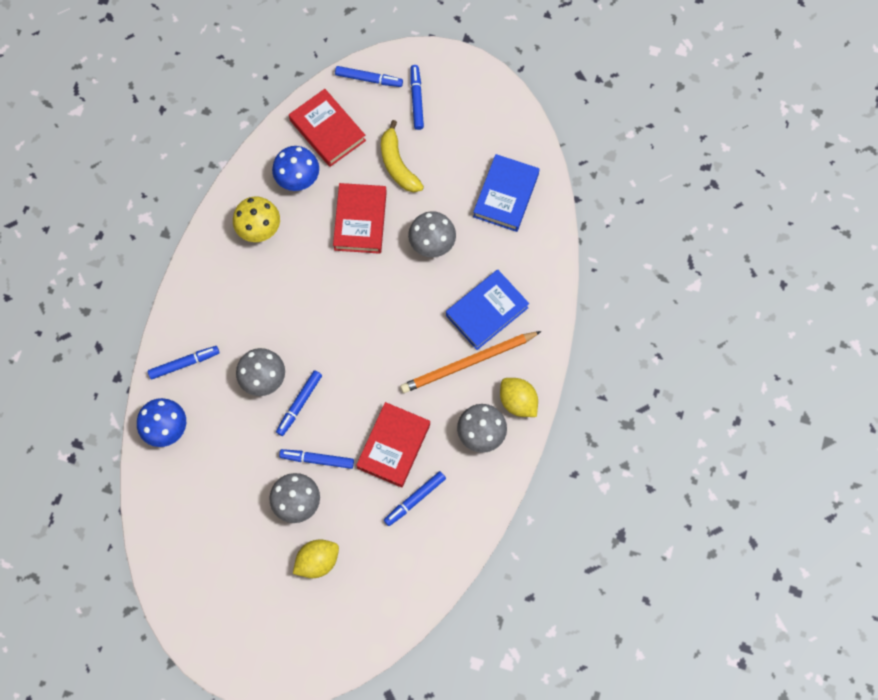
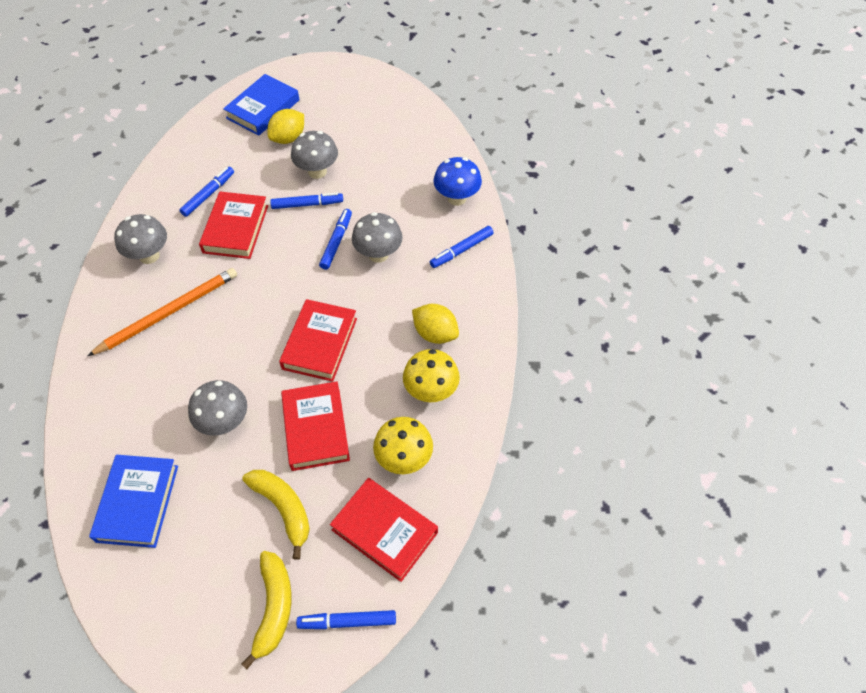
camera: 165 degrees right, 15 degrees down
blue mushroom [272,146,319,191] -> yellow mushroom [373,417,433,474]
blue marker [410,65,424,130] -> yellow banana [242,551,291,669]
blue book [446,270,529,350] -> blue book moved to [223,74,299,136]
yellow lemon [500,378,538,417] -> yellow lemon moved to [412,304,459,344]
none -> red book [279,299,357,382]

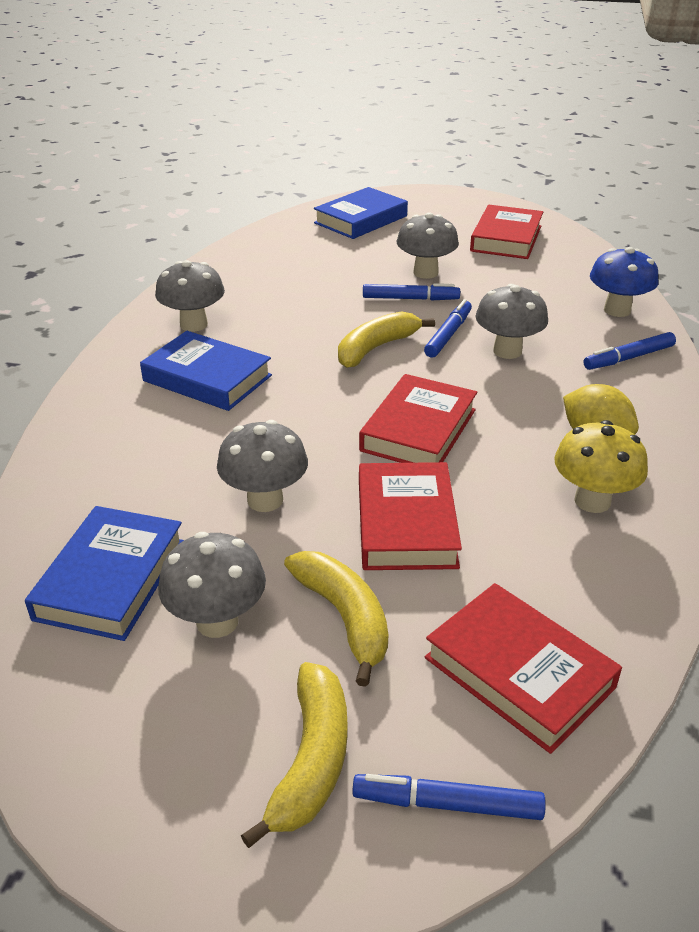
camera: 10 degrees right, 20 degrees down
orange pencil [87,268,237,356] -> blue book [140,331,272,411]
blue marker [180,167,234,217] -> none
red book [199,191,268,259] -> red book moved to [470,205,543,259]
yellow lemon [267,109,304,144] -> none
yellow mushroom [373,417,433,474] -> none
none -> grey mushroom [158,532,266,638]
none -> yellow banana [338,311,435,368]

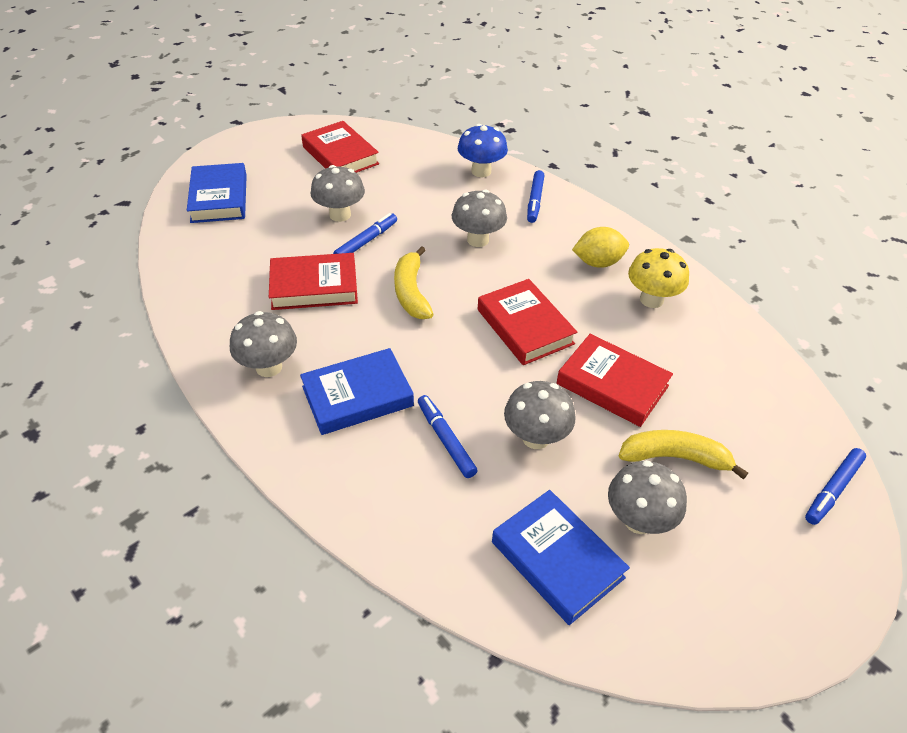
camera: 55 degrees left, 10 degrees up
yellow banana [241,662,348,848] -> none
blue marker [424,299,472,358] -> blue marker moved to [418,395,478,478]
red book [425,583,622,754] -> red book moved to [269,253,358,310]

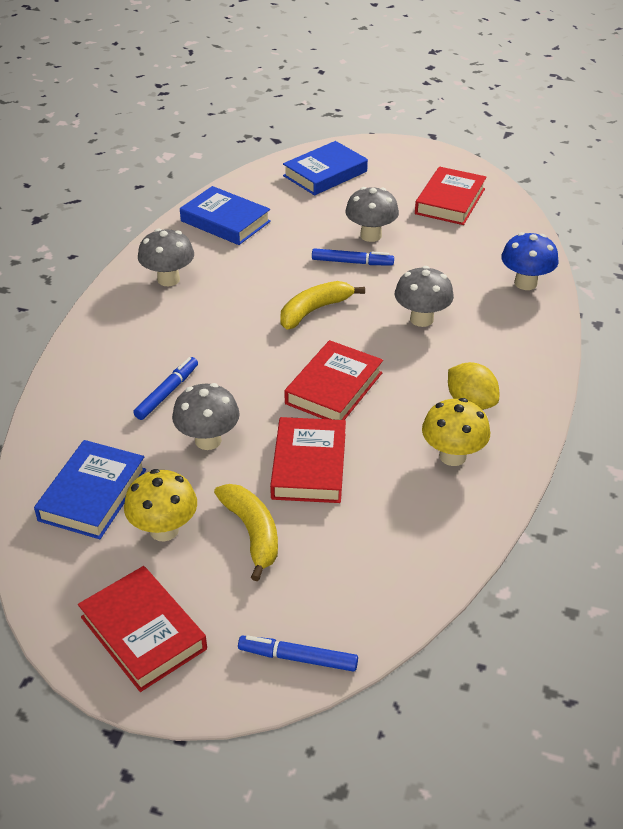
camera: 60 degrees right, 5 degrees down
red book [269,253,358,310] -> red book moved to [78,566,207,692]
blue book [300,348,414,435] -> blue book moved to [180,186,271,245]
blue marker [527,170,544,223] -> none
grey mushroom [608,460,687,534] -> yellow mushroom [124,469,197,541]

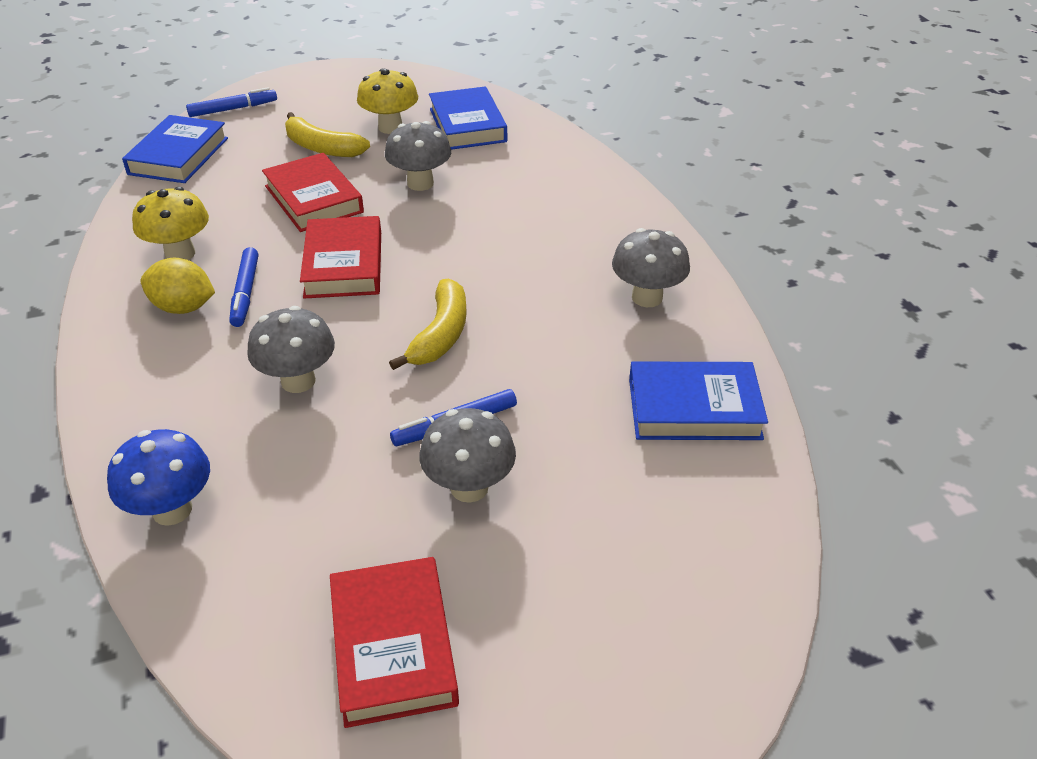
camera: 145 degrees right, 0 degrees up
red book [78,566,207,692] -> none
blue marker [133,357,198,420] -> blue marker moved to [229,247,258,327]
blue book [283,141,368,195] -> blue book moved to [122,115,228,183]

